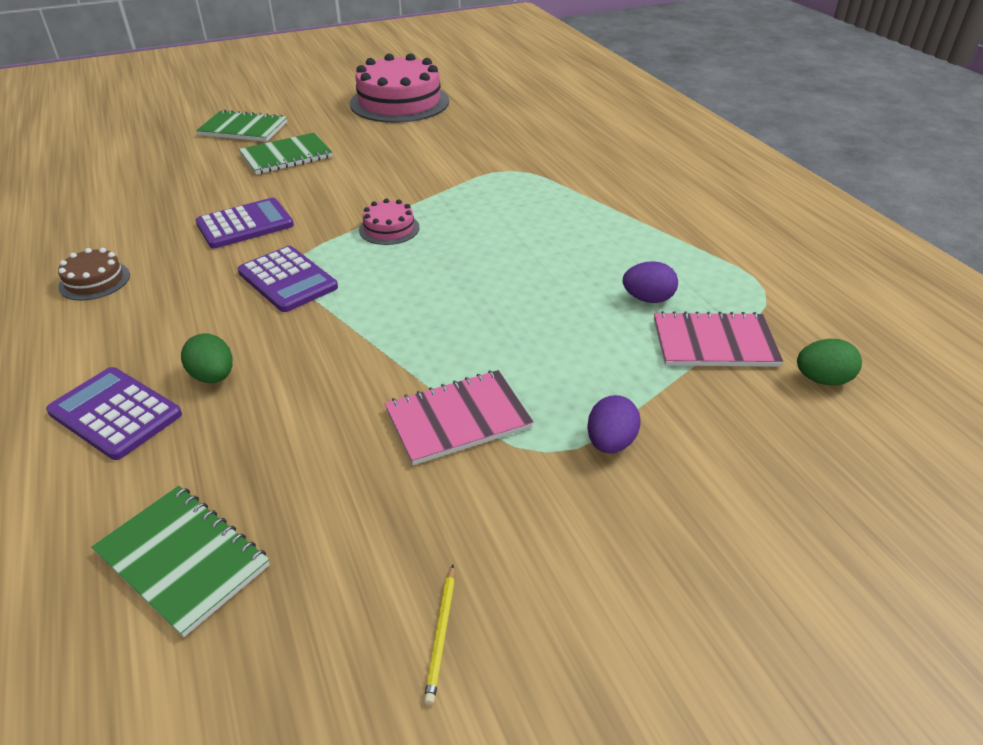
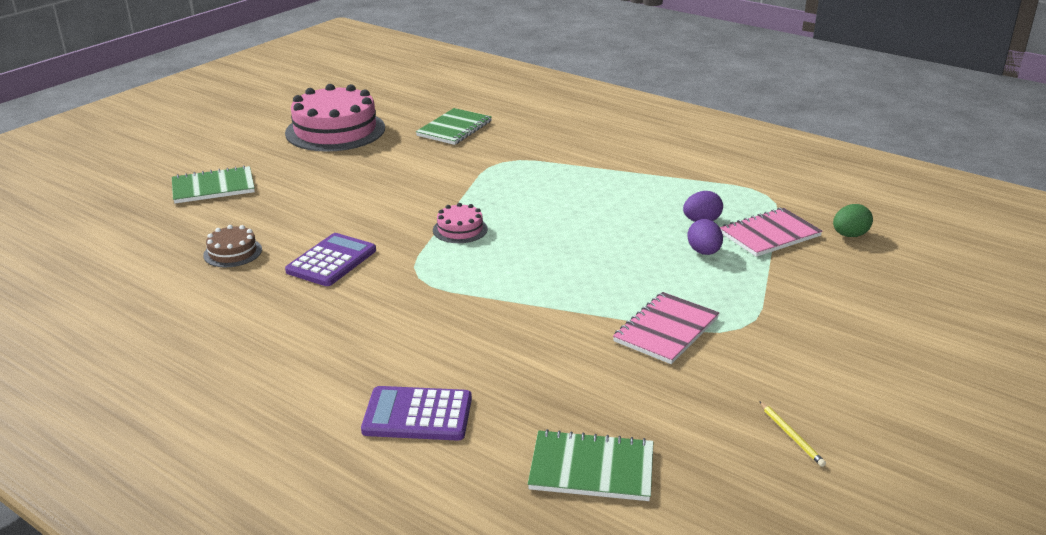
camera: 30 degrees left, 10 degrees down
brown cake [58,248,130,301] -> brown cake moved to [203,225,262,267]
green egg [181,333,233,383] -> none
purple calculator [238,246,338,312] -> none
green notebook [239,133,333,175] -> green notebook moved to [416,108,492,145]
purple egg [587,395,641,454] -> purple egg moved to [687,219,723,255]

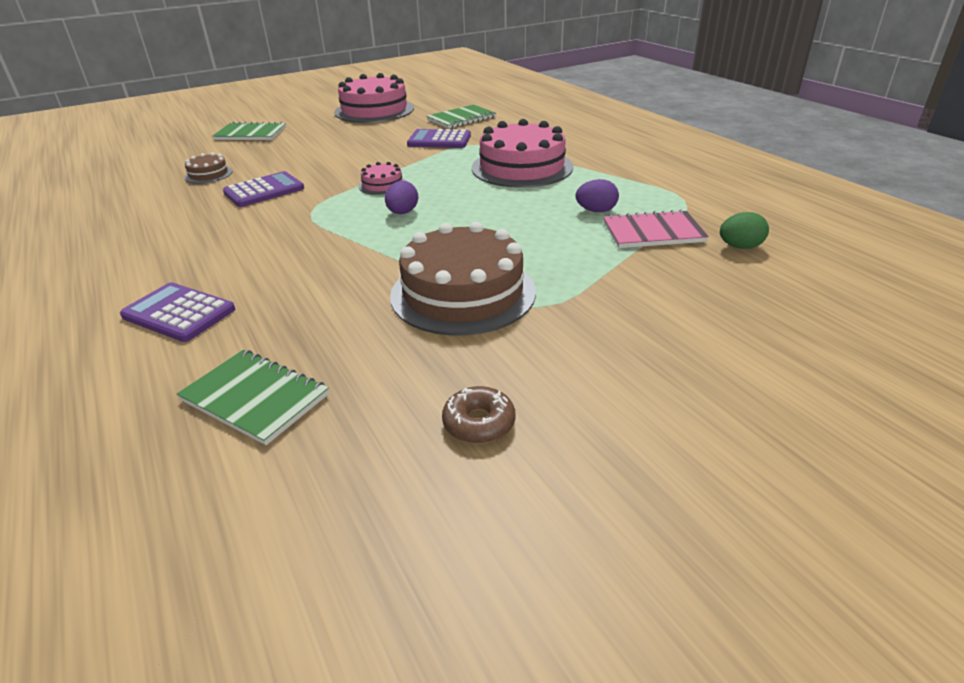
camera: 25 degrees right, 5 degrees up
pink notebook [613,292,719,364] -> brown cake [390,222,536,335]
purple egg [687,219,723,255] -> purple egg moved to [385,181,418,214]
yellow pencil [759,401,826,467] -> brown donut [442,386,516,444]
none -> purple calculator [407,129,471,148]
none -> pink cake [472,119,573,188]

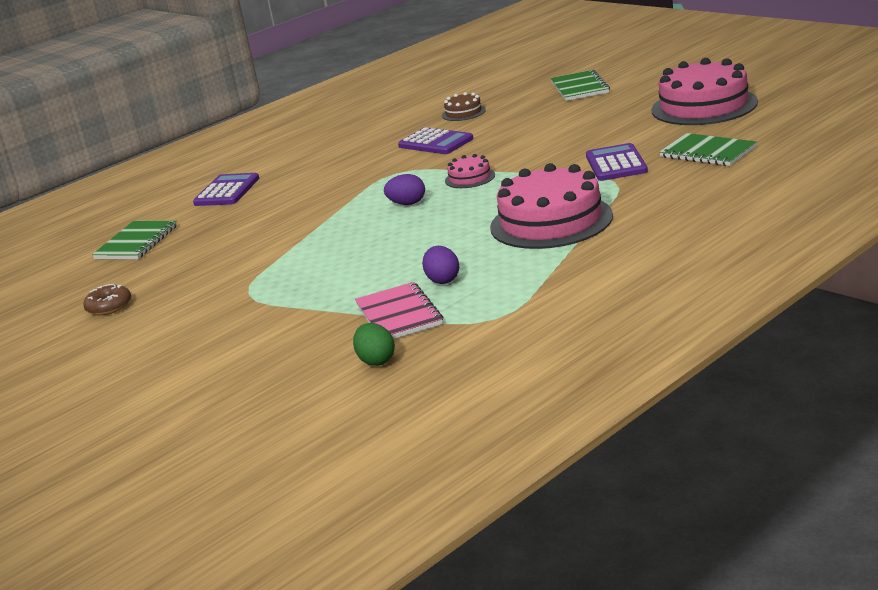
camera: 80 degrees right, 10 degrees down
brown cake [390,222,536,335] -> none

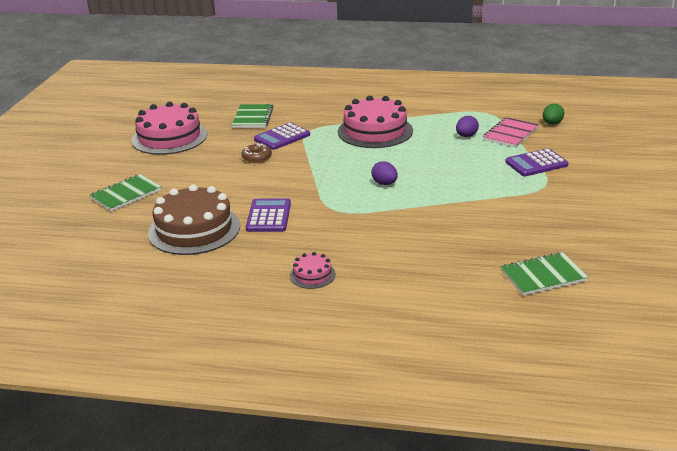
camera: 130 degrees left, 5 degrees up
brown donut [83,284,131,315] -> brown donut moved to [241,143,272,163]
purple calculator [193,173,259,206] -> purple calculator moved to [505,148,568,176]
brown cake [442,92,486,121] -> brown cake [148,184,240,255], size x2.18
pink cake [445,154,495,188] -> pink cake moved to [290,252,336,289]

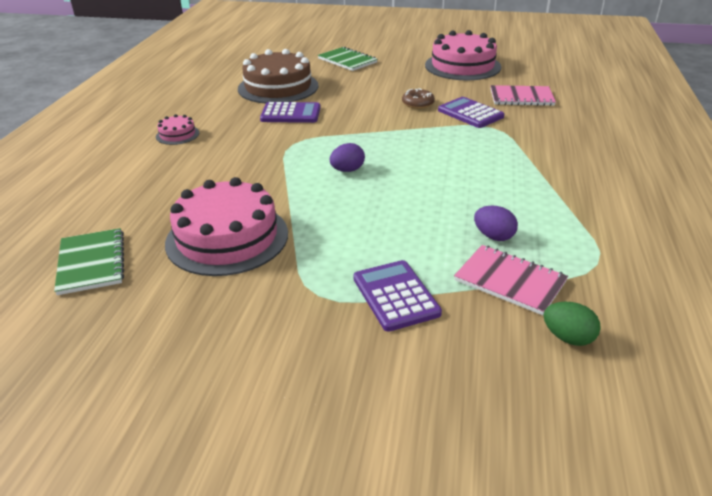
camera: 90 degrees right, 5 degrees up
green notebook [232,104,274,128] -> pink notebook [491,85,556,106]
pink cake [338,95,413,148] -> pink cake moved to [165,177,288,276]

